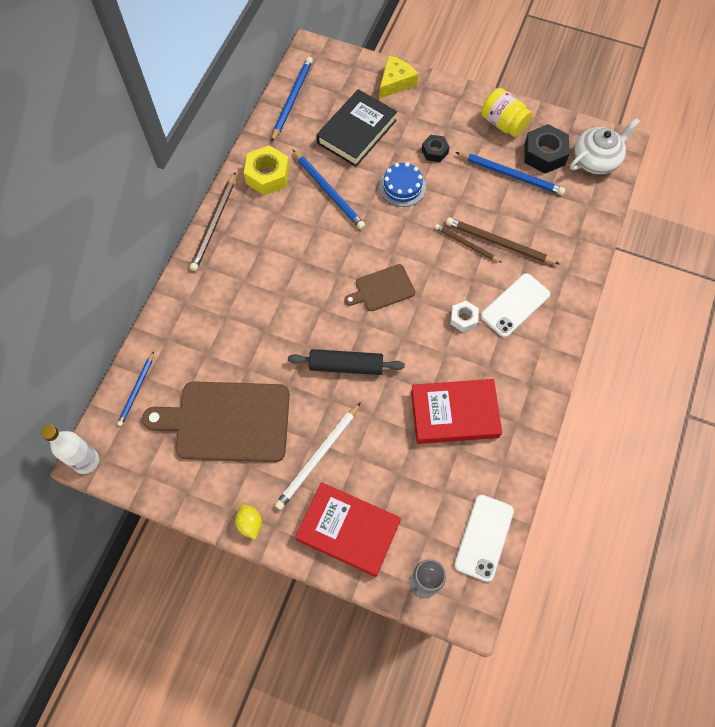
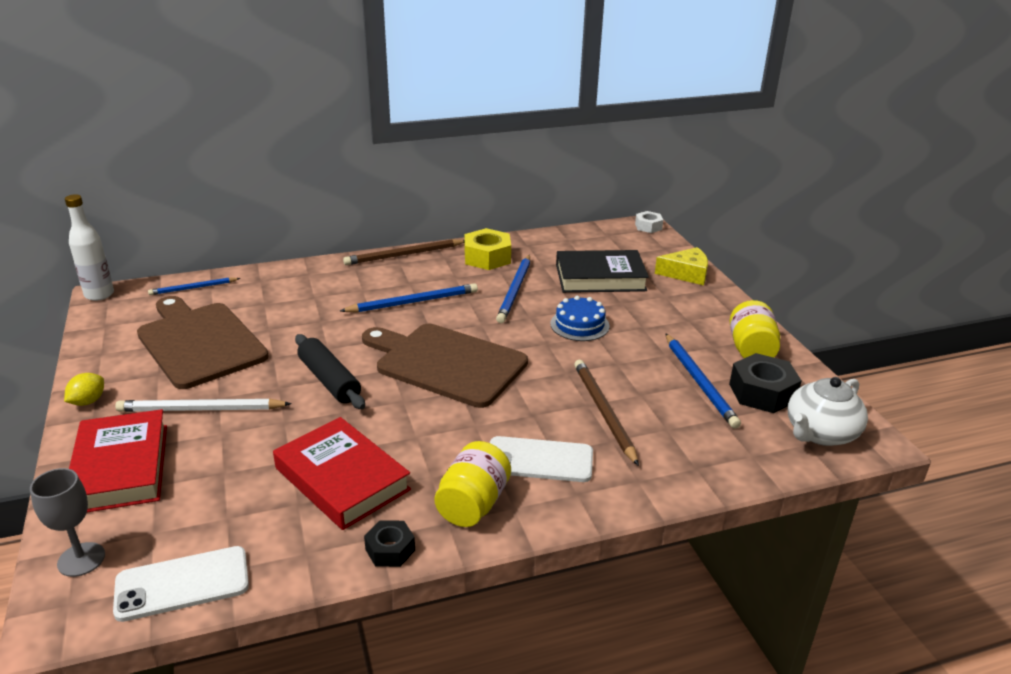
camera: 50 degrees right, 35 degrees down
blue pencil [272,57,313,142] -> blue pencil moved to [340,283,478,313]
brown cutting board [344,264,415,311] -> brown cutting board [362,324,528,408], size x1.94
black nut [422,135,449,162] -> black nut moved to [364,520,415,567]
brown pencil [435,224,502,263] -> none
white nut [450,301,479,332] -> white nut moved to [635,211,663,233]
white teapot [570,118,640,174] -> white teapot turned 120 degrees clockwise [788,377,868,446]
none -> yellow jar [434,441,511,527]

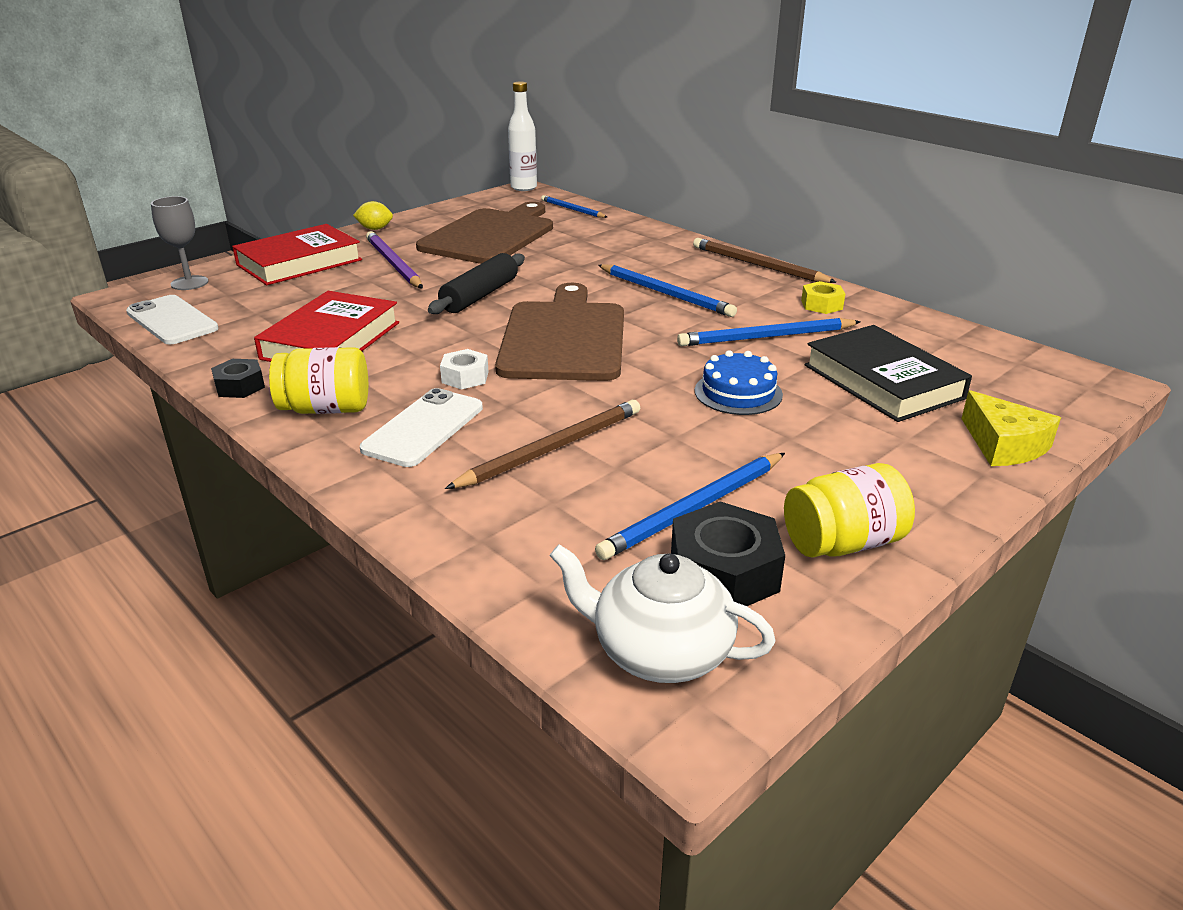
camera: 65 degrees right, 0 degrees up
white pencil [115,399,292,412] -> purple pencil [366,231,423,289]
yellow nut [464,228,511,270] -> yellow nut [801,281,845,314], size x0.59
white phone [490,436,593,482] -> white phone turned 45 degrees clockwise [360,388,483,467]
white nut [635,211,663,233] -> white nut moved to [440,349,489,389]

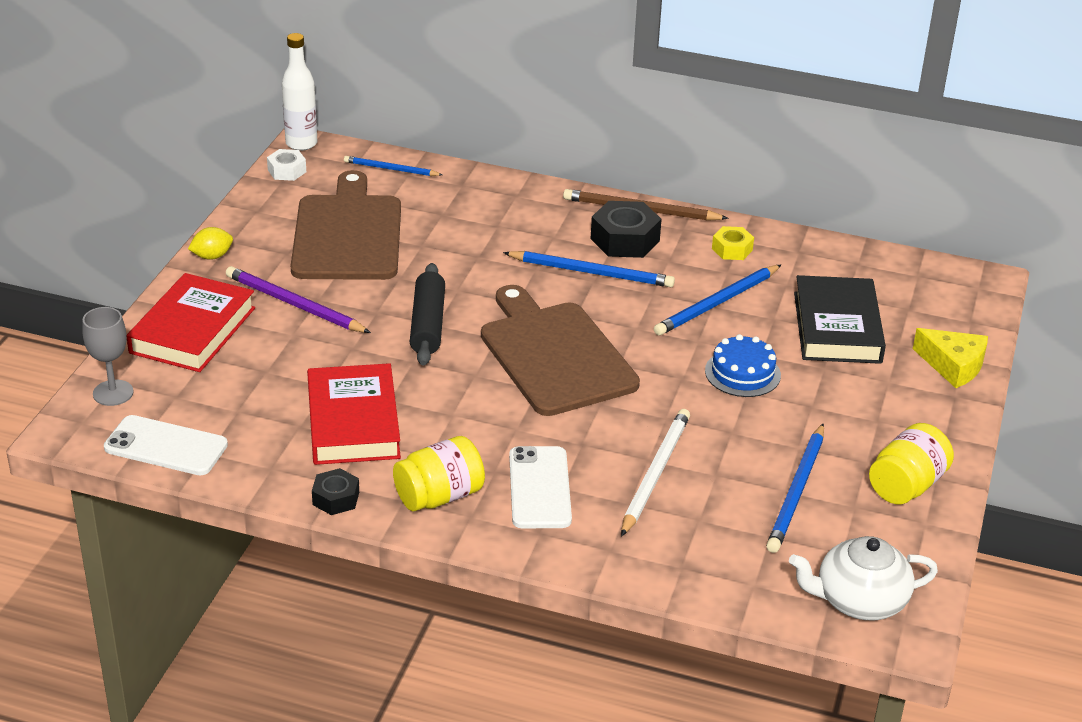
camera: 30 degrees left, 5 degrees up
white nut [440,349,489,389] -> white nut moved to [267,149,306,181]
brown pencil [445,400,640,489] -> white pencil [621,409,690,537]
black nut [671,501,785,606] -> black nut moved to [591,201,662,258]
black book [805,325,972,422] -> black book turned 60 degrees clockwise [794,275,886,364]

